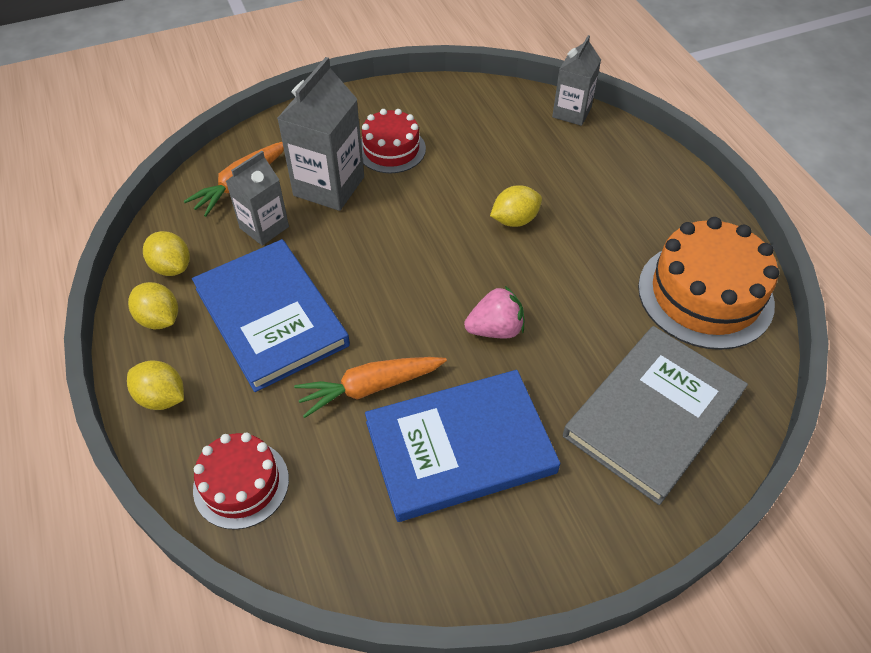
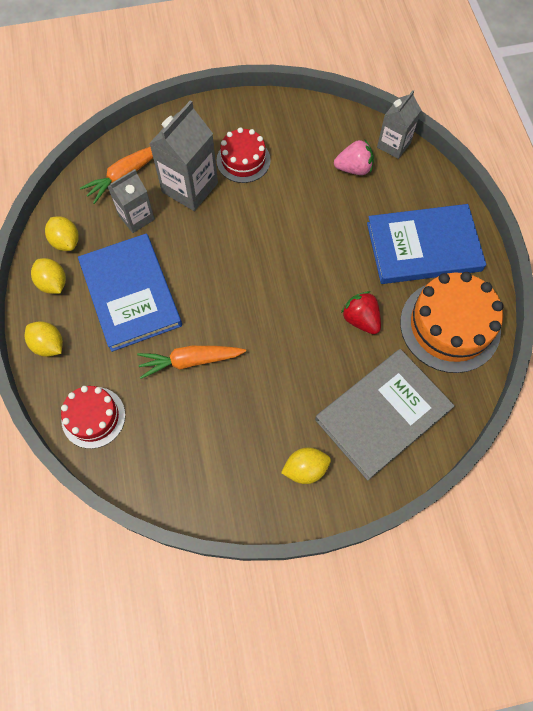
camera: 10 degrees right, 15 degrees up
blue book [365,370,560,522] -> blue book moved to [367,204,486,284]
pink strawberry [464,286,524,338] -> pink strawberry moved to [334,140,374,175]
yellow lemon [490,185,542,227] -> yellow lemon moved to [281,447,331,484]
none -> red strawberry [341,291,381,334]

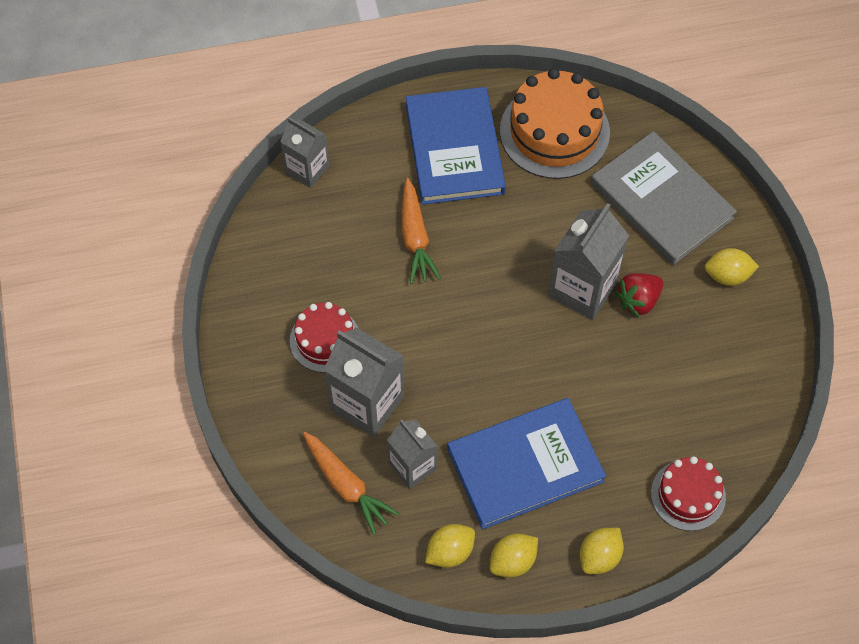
camera: 90 degrees left, 5 degrees down
orange carrot [137,346,246,379] -> orange carrot moved to [402,178,441,284]
yellow lemon [281,447,331,484] -> yellow lemon turned 75 degrees counterclockwise [705,248,759,286]
pink strawberry [334,140,374,175] -> none
red strawberry [341,291,381,334] -> red strawberry moved to [615,273,663,317]
none -> grey carton [548,203,629,320]

